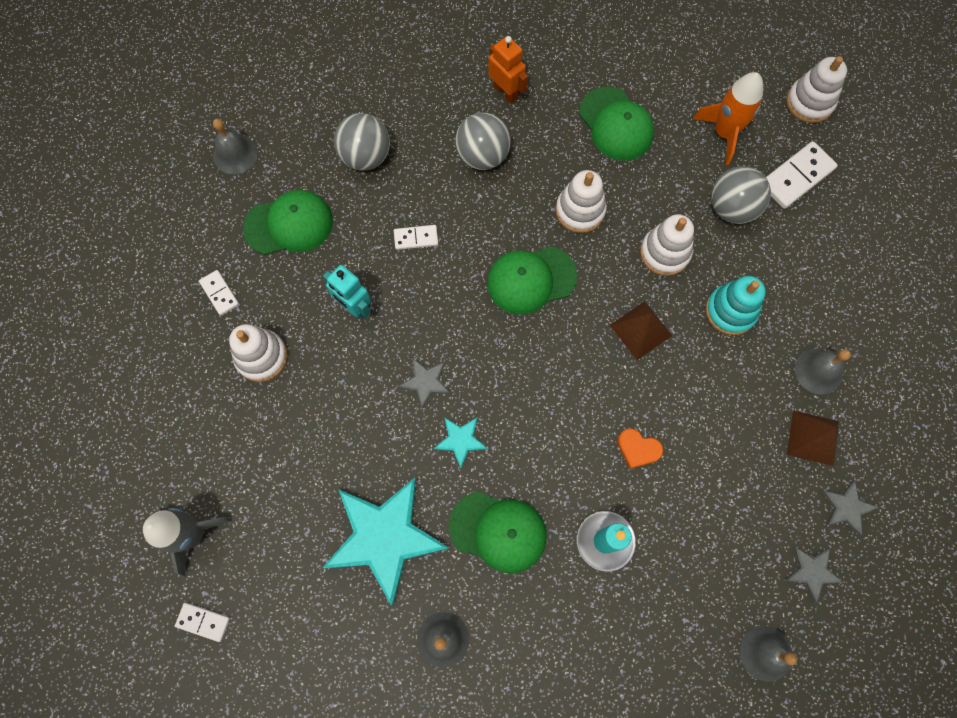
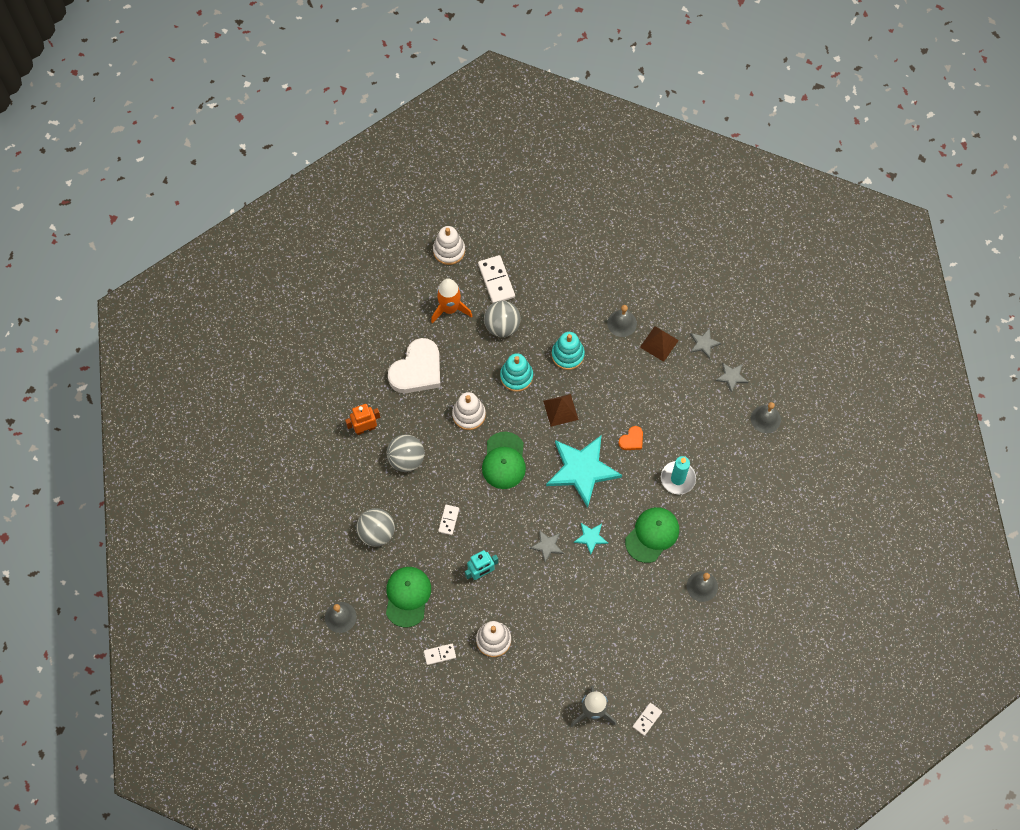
camera: 70 degrees left, 5 degrees down
turquoise star [322,478,450,606] -> turquoise star moved to [546,436,622,508]
green cap [579,87,654,161] -> white heart [388,338,440,393]
white stacking toy [640,214,694,276] -> turquoise stacking toy [500,353,533,392]

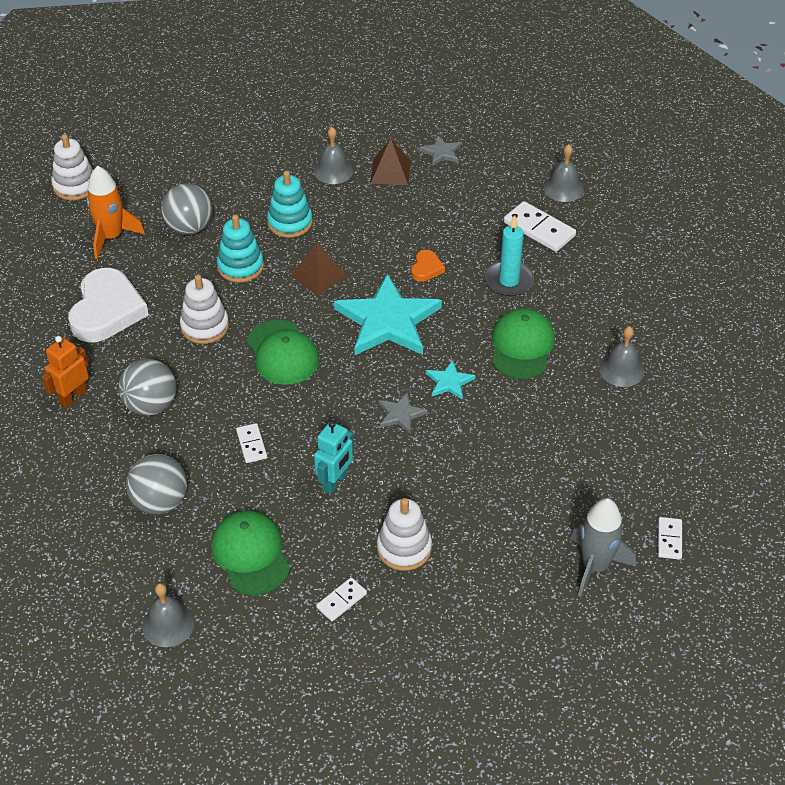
camera: 30 degrees left, 20 degrees down
white domino [478,255,515,303] -> white domino moved to [504,201,576,252]
grey star [715,362,749,393] -> none

